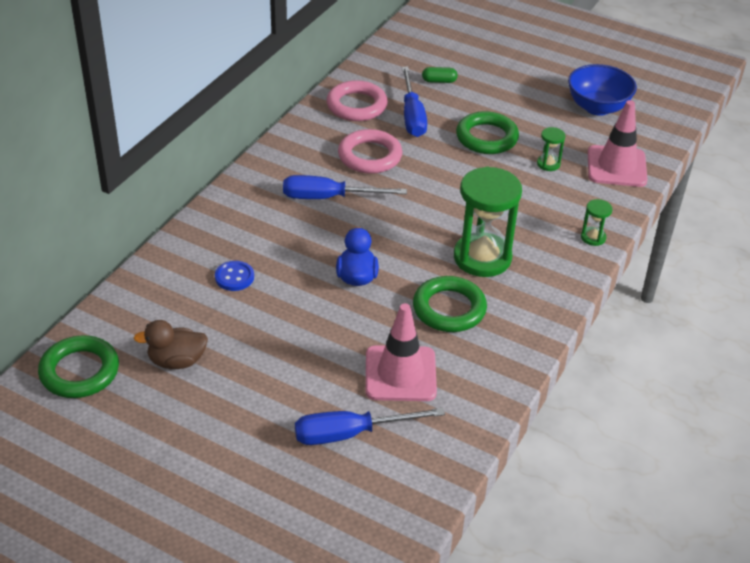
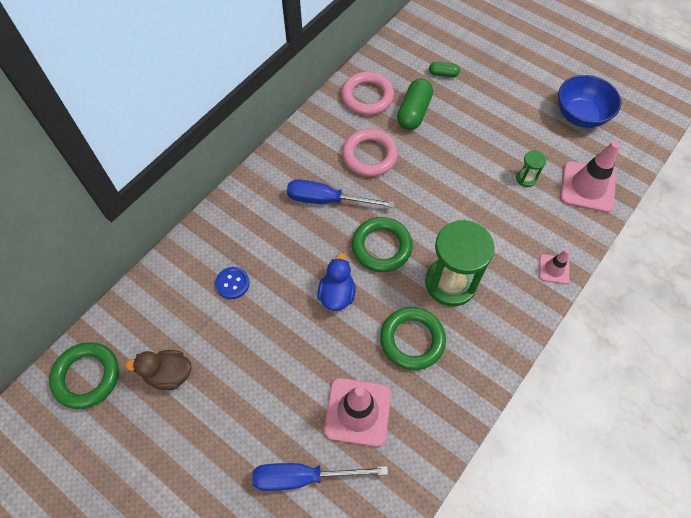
camera: 10 degrees right, 20 degrees up
blue screwdriver [402,67,427,137] -> green capsule [397,79,433,130]
green ring [456,111,519,154] -> green ring moved to [352,217,413,272]
green hourglass [581,199,612,246] -> pink traffic cone [539,249,569,284]

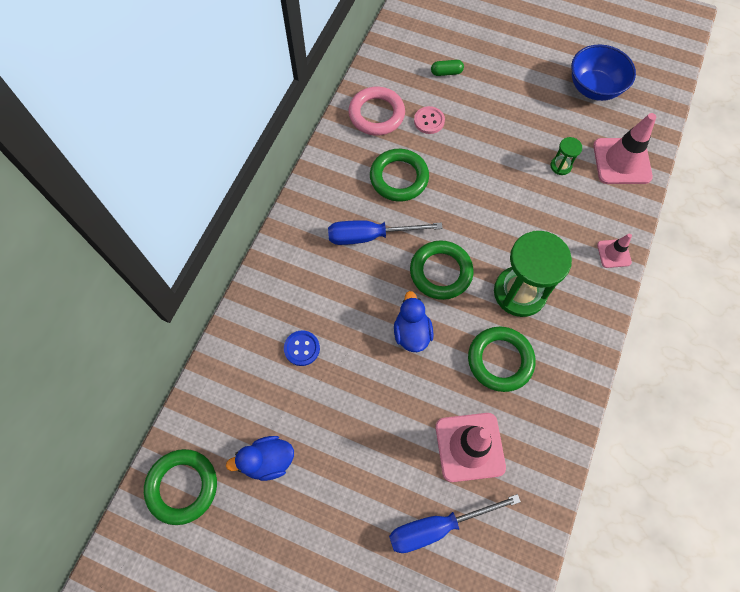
camera: 15 degrees left, 5 degrees up
brown duck [125,350,191,390] -> blue duck [226,436,294,481]
pink ring [342,129,398,177] -> green ring [370,149,429,202]
green capsule [397,79,433,130] -> pink button [414,106,445,134]

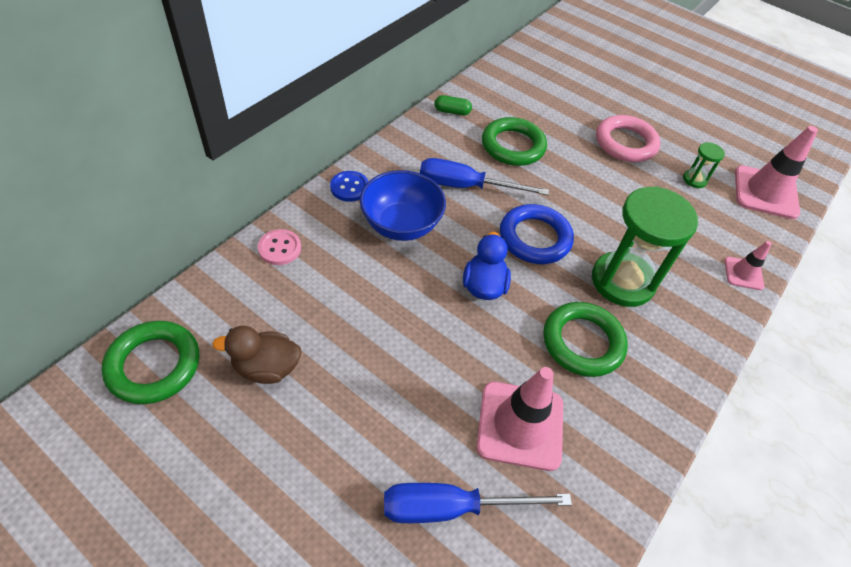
camera: 10 degrees right, 15 degrees down
blue duck [226,436,294,481] -> brown duck [212,326,301,384]
blue button [284,330,320,366] -> blue button moved to [330,171,369,202]
pink ring [348,87,405,135] -> pink ring moved to [596,115,660,162]
green ring [410,240,473,300] -> blue ring [500,204,574,264]
pink button [414,106,445,134] -> pink button moved to [258,229,301,265]
green capsule [431,60,464,76] -> green capsule moved to [435,95,472,115]
blue bowl [571,44,636,101] -> blue bowl moved to [360,170,446,241]

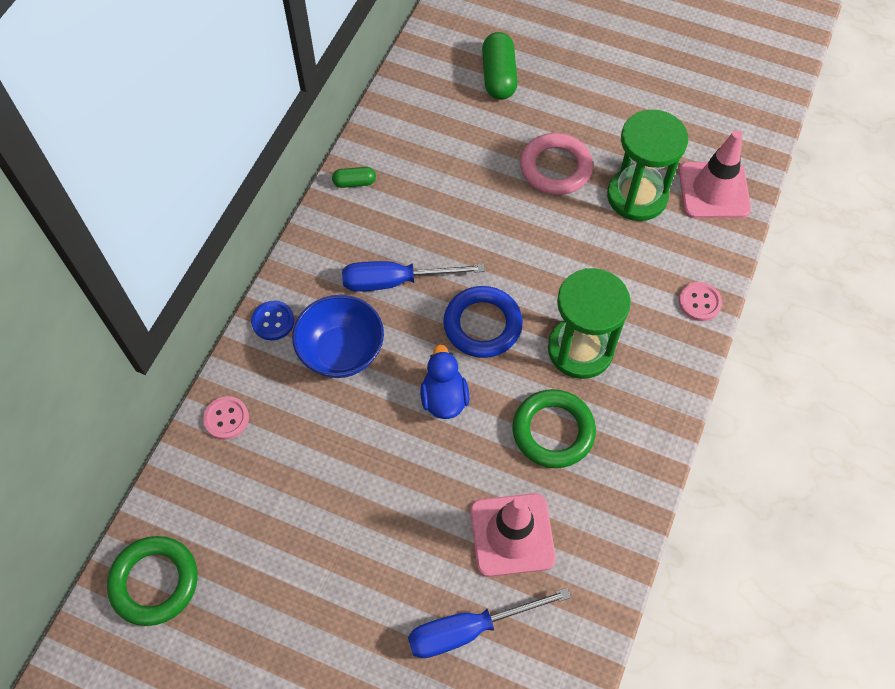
camera: 10 degrees left, 10 degrees up
brown duck [212,326,301,384] -> none
green ring [482,117,547,166] -> none
green hourglass [683,142,725,188] -> green hourglass [607,109,688,221], size x2.27
pink traffic cone [725,241,772,290] -> pink button [679,282,722,321]
none -> green capsule [482,32,518,100]

